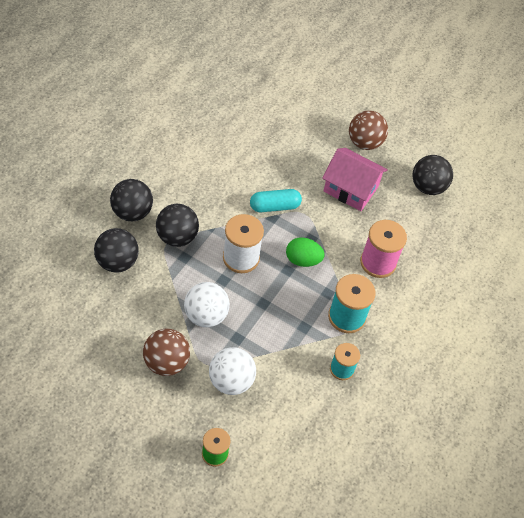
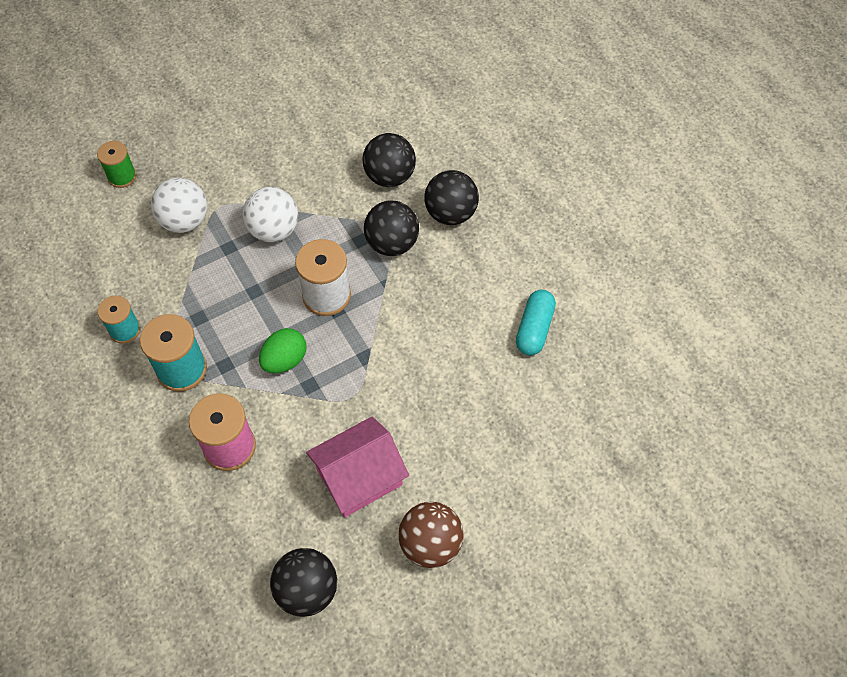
camera: 125 degrees right, 5 degrees up
brown ball [143,329,190,376] -> none
turquoise capsule [250,189,302,212] -> turquoise capsule moved to [516,290,556,355]

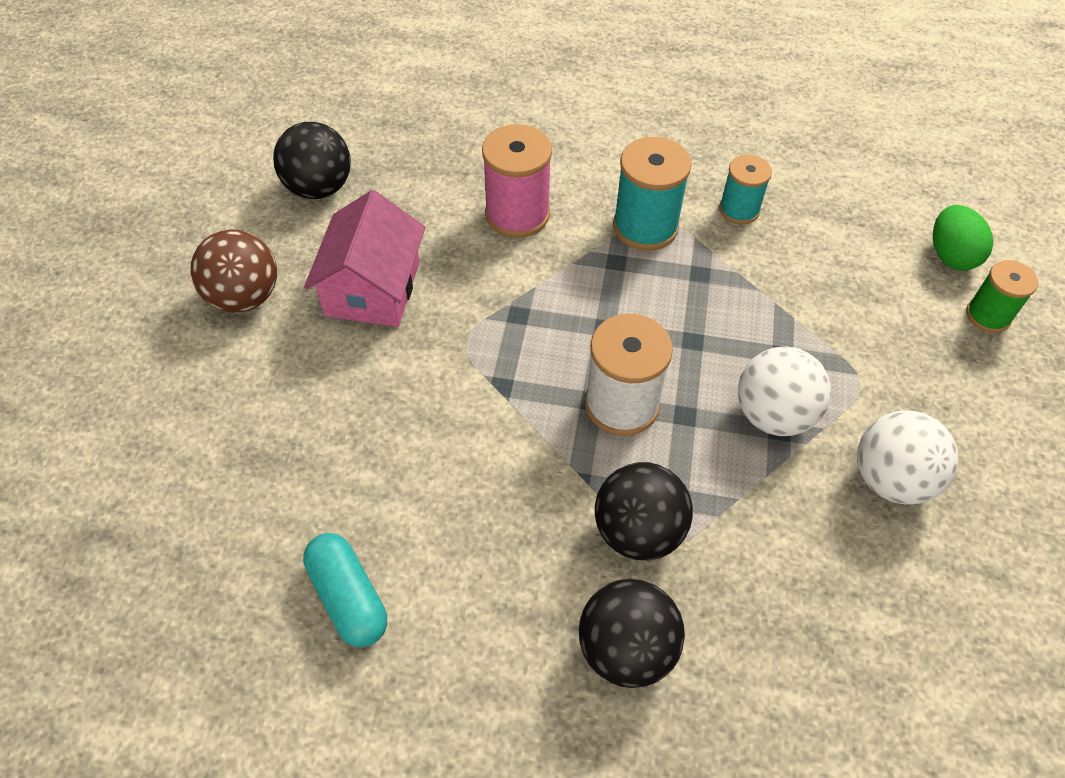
camera: 130 degrees right, 5 degrees down
white ball [151,178,207,233] -> white ball moved to [857,410,959,504]
green egg [259,328,306,373] -> green egg moved to [933,205,993,271]
black ball [362,133,416,187] -> none

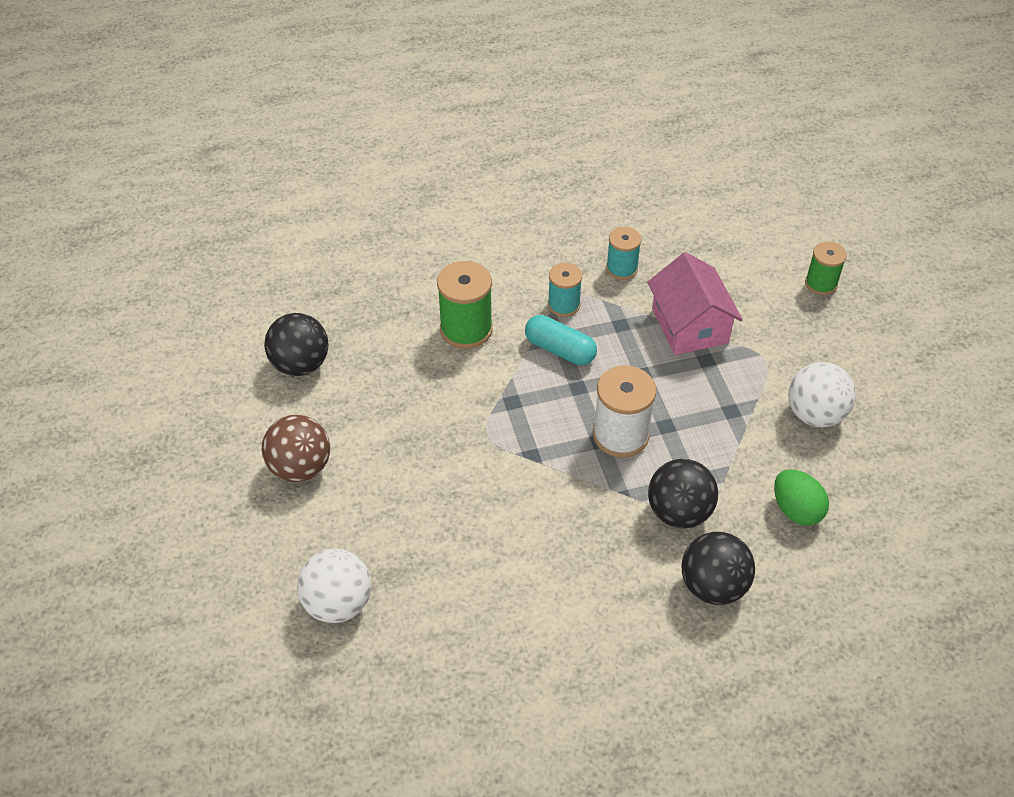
camera: 25 degrees left, 5 degrees down
turquoise capsule [303,533,387,647] -> turquoise capsule moved to [525,315,597,365]
pink house [304,190,425,327] -> pink house moved to [647,252,743,355]
pink spool [482,124,552,238] -> green spool [437,261,493,349]
turquoise spool [613,137,692,251] -> turquoise spool [548,263,582,317], size x0.63
white ball [738,346,831,436] -> white ball moved to [297,549,371,623]
green egg [933,205,993,271] -> green egg moved to [774,469,829,526]

